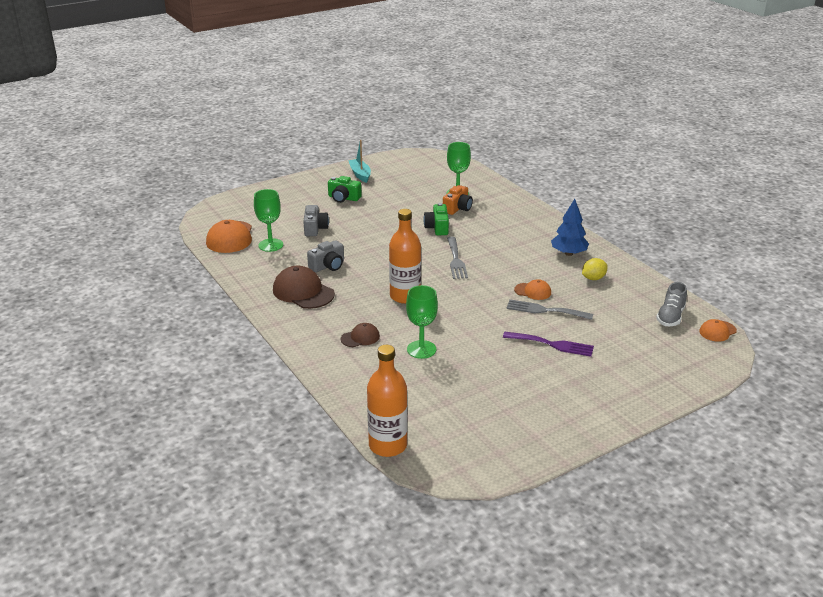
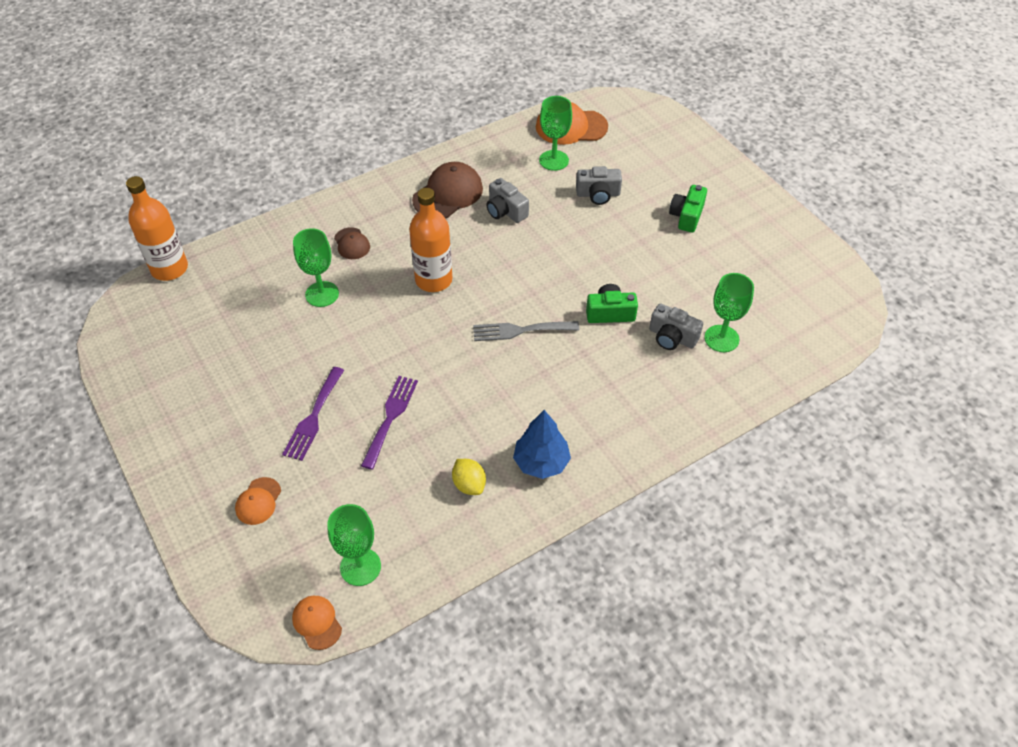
camera: 90 degrees right, 20 degrees up
turquoise boat [348,140,371,183] -> none
orange camera [443,185,473,215] -> grey camera [649,303,703,350]
grey fork [506,299,593,320] -> purple fork [361,376,418,470]
orange cap [514,279,551,300] -> orange cap moved to [235,477,281,525]
grey shoe [656,282,687,326] -> green goblet [327,504,381,586]

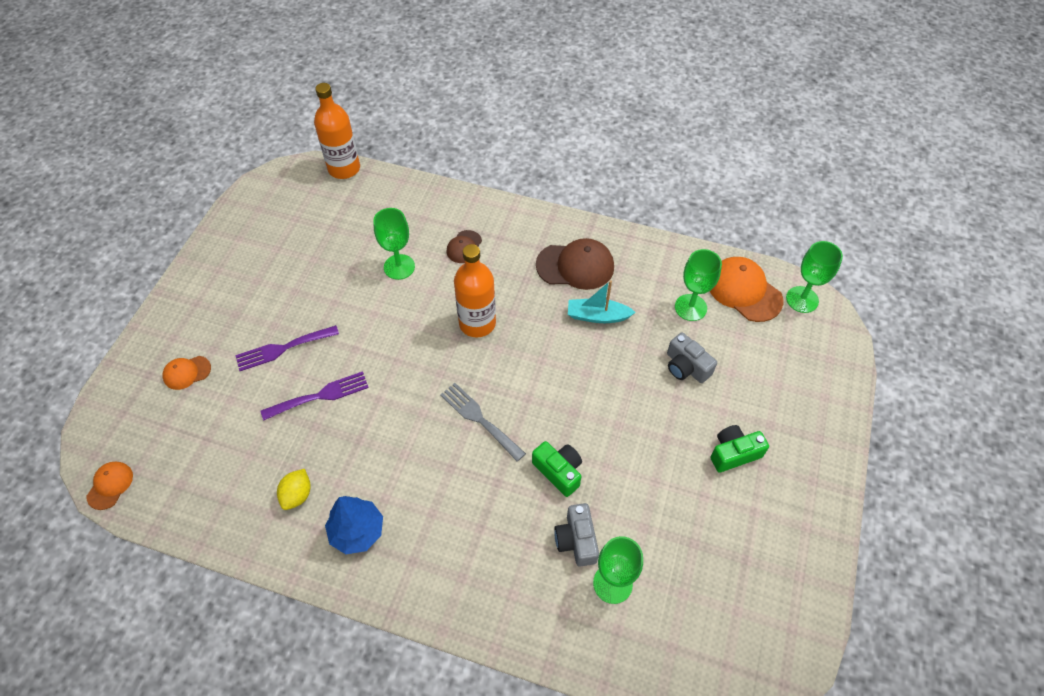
camera: 50 degrees right, 5 degrees up
green goblet [327,504,381,586] -> green goblet moved to [786,241,843,313]
grey camera [486,178,529,223] -> turquoise boat [568,280,636,323]

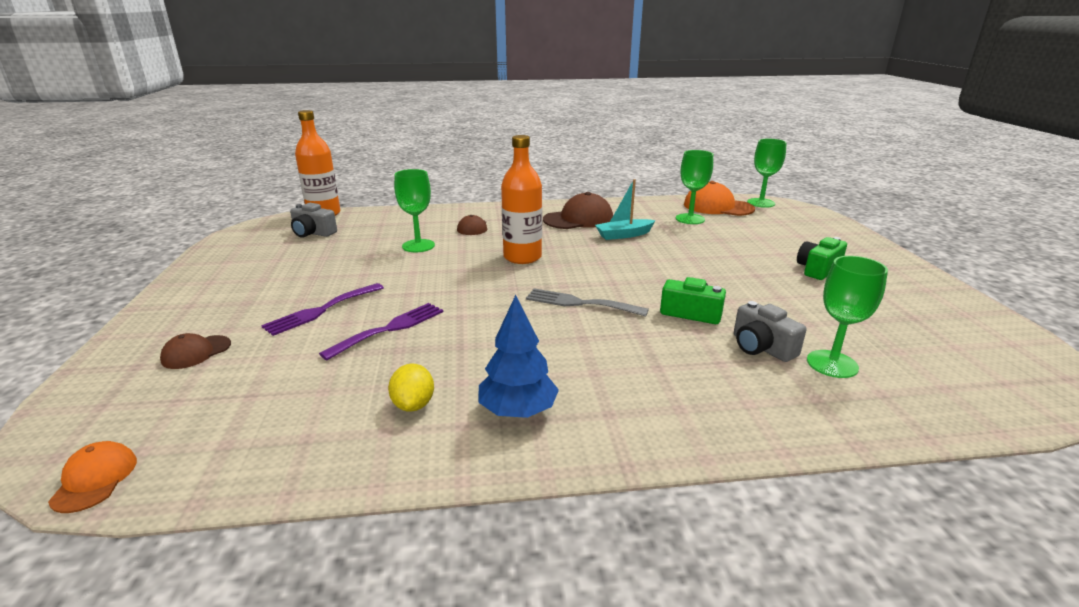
camera: 25 degrees left, 30 degrees down
orange cap [163,356,211,390] -> brown cap [160,333,231,369]
grey camera [667,332,717,383] -> grey camera moved to [290,203,337,237]

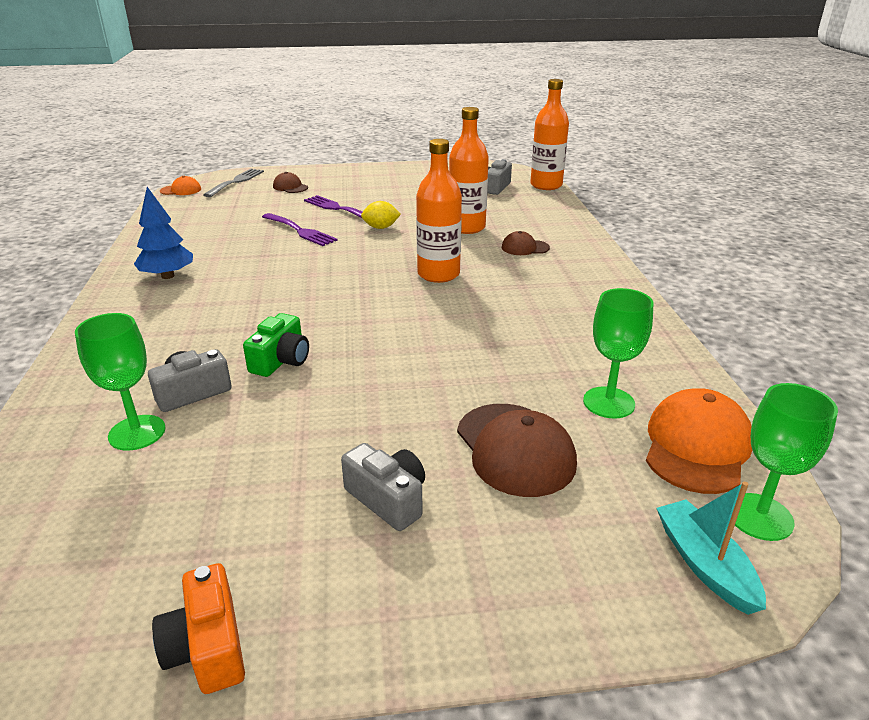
camera: 90 degrees right, 5 degrees up
yellow lemon [388,364,434,412] -> yellow lemon moved to [361,201,401,229]
green goblet [394,169,435,252] -> orange bottle [449,107,489,234]
grey fork [526,289,649,316] -> grey fork moved to [203,169,264,197]
brown cap [543,192,613,229] -> brown cap moved to [457,404,577,497]
turquoise boat [595,179,656,240] -> turquoise boat moved to [656,482,766,615]
green camera [797,237,847,280] -> grey camera [341,443,425,531]
none -> orange camera [152,563,245,694]

